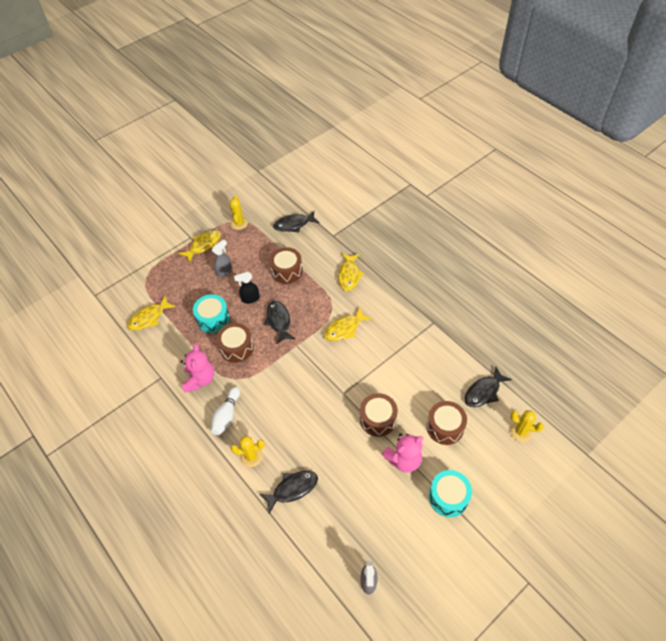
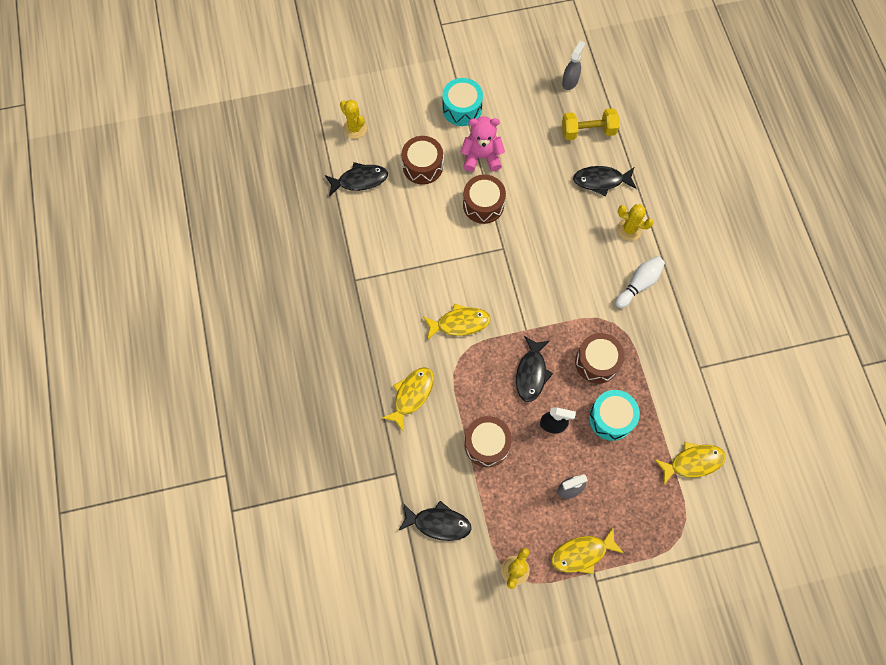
camera: 155 degrees left, 15 degrees up
pink teddy bear [181,344,214,393] -> none
none -> yellow dumbbell [562,108,619,140]

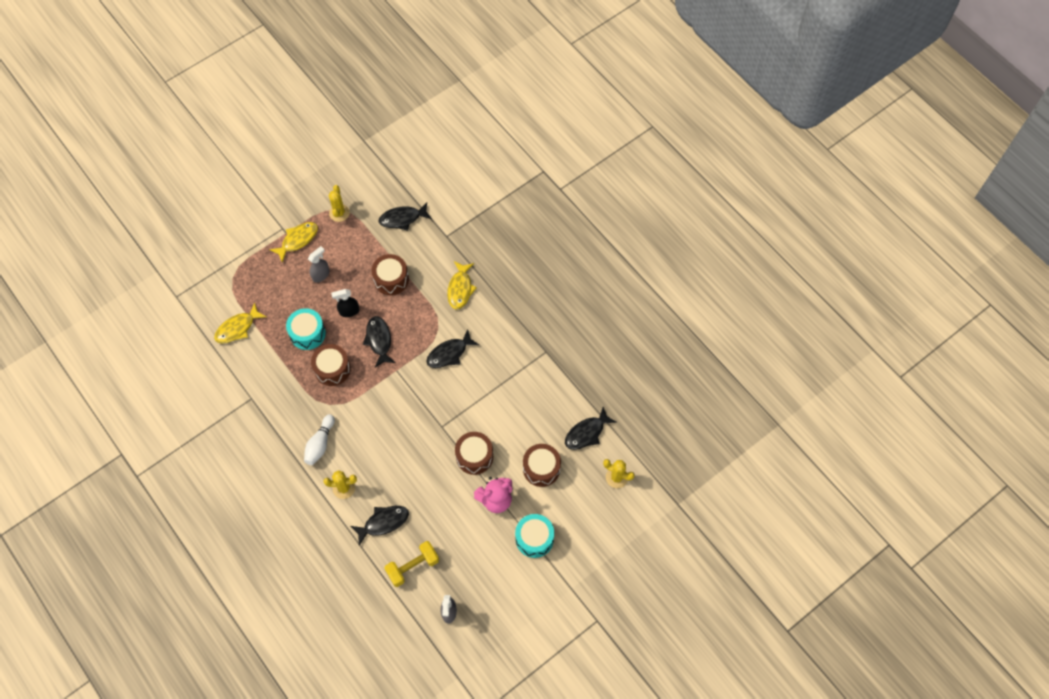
camera: 155 degrees right, 5 degrees down
yellow fish [423,303,491,340] -> black fish [426,329,479,368]

